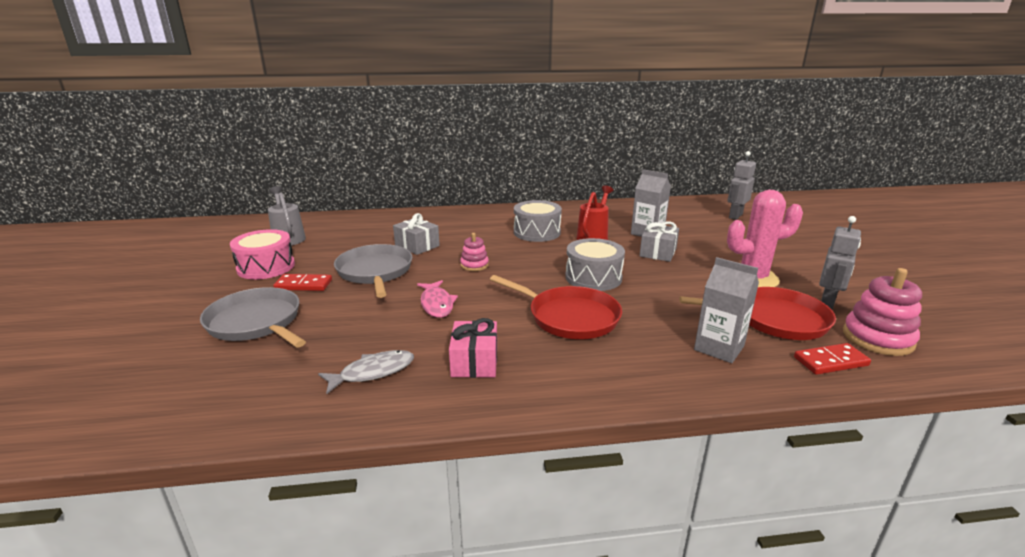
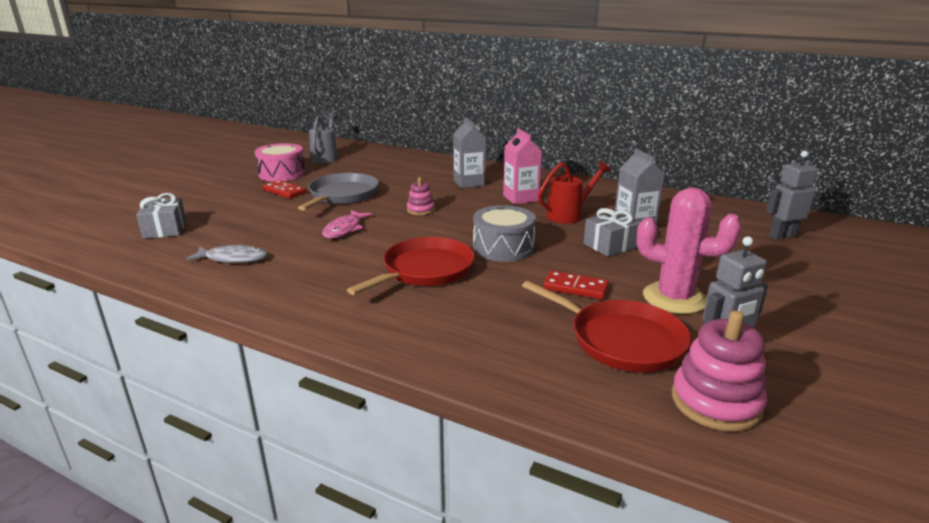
camera: 35 degrees right, 0 degrees up
grey pan [200,287,306,348] -> none
grey gift [393,213,440,255] -> grey gift moved to [136,193,186,239]
pink gift [449,318,497,378] -> none
red pan [490,275,622,339] -> red pan turned 120 degrees counterclockwise [347,237,475,295]
grey drum [514,200,562,242] -> pink carton [503,128,542,205]
grey carton [694,257,759,363] -> grey carton moved to [453,117,486,188]
red domino [794,343,871,375] -> red domino moved to [543,271,609,300]

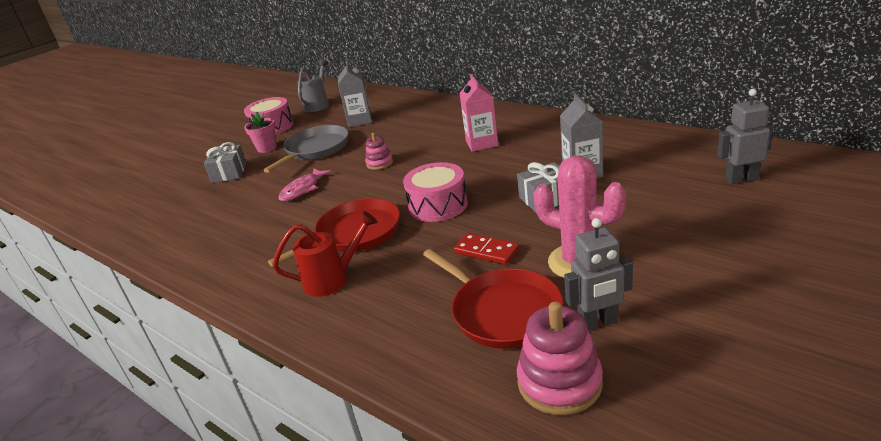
camera: 15 degrees right, 5 degrees up
grey gift [136,193,186,239] -> grey gift moved to [204,142,247,183]
grey fish [186,244,268,263] -> none
red domino [263,180,306,199] -> pink flower pot [244,112,277,153]
grey carton [453,117,486,188] -> grey carton moved to [338,60,372,127]
grey drum [473,205,536,262] -> pink drum [403,162,468,222]
red watering can [538,161,610,224] -> red watering can moved to [273,211,378,297]

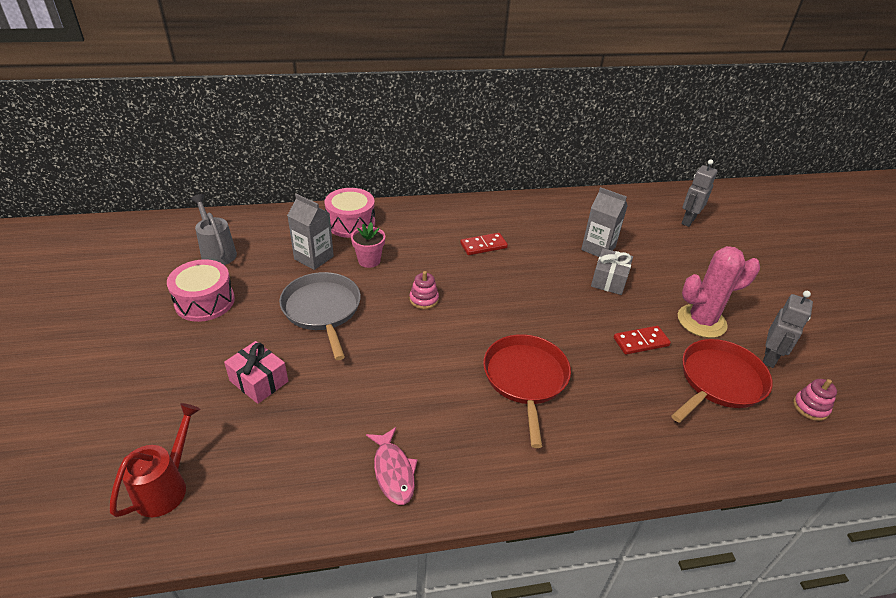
camera: 55 degrees left, 10 degrees up
grey gift [204,142,247,183] -> pink gift [224,341,288,404]
pink flower pot [244,112,277,153] -> pink flower pot moved to [351,222,385,268]
red watering can [273,211,378,297] -> red watering can moved to [110,403,201,517]
pink fish [278,168,332,201] -> pink fish moved to [366,427,418,505]
pink drum [403,162,468,222] -> pink drum moved to [324,188,375,238]
red pan [423,249,563,349] -> red pan turned 45 degrees counterclockwise [671,339,773,423]
pink carton [459,74,498,152] -> red domino [460,233,508,255]
pink stacking toy [517,302,603,415] -> pink stacking toy [793,379,837,421], size x0.58

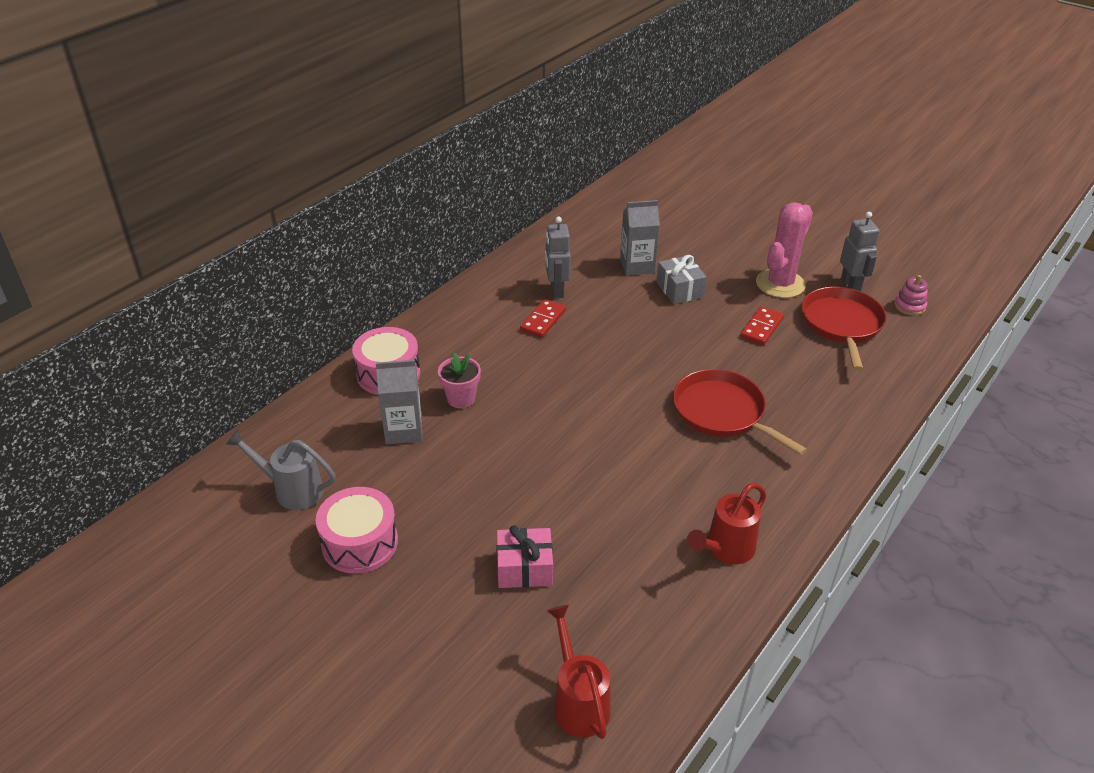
camera: 40 degrees left, 0 degrees up
grey pan [279,272,361,360] -> none
pink fish [366,427,418,505] -> red watering can [687,483,766,564]
pink stacking toy [410,271,439,309] -> none
grey robot [681,159,717,227] -> grey robot moved to [545,217,571,298]

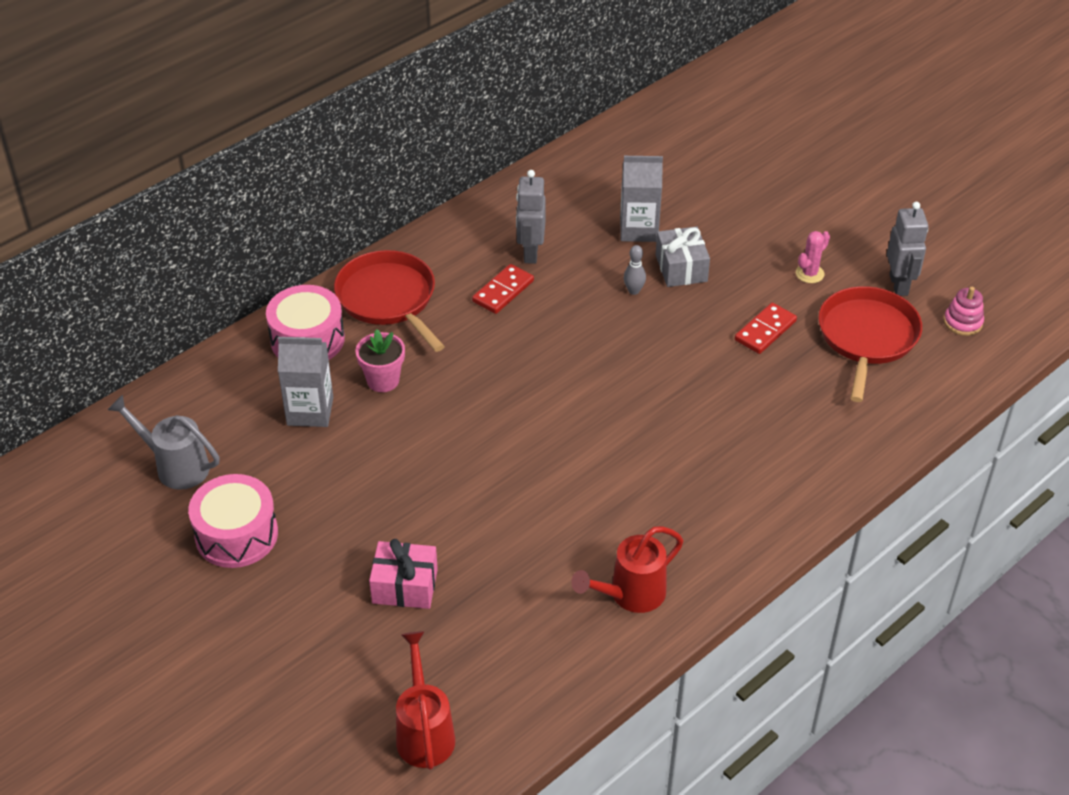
camera: 10 degrees right, 5 degrees up
red pan [673,369,807,455] -> red pan moved to [334,250,445,352]
pink cactus [756,202,813,298] -> pink cactus [796,231,830,283], size x0.47
none -> grey bowling pin [624,245,646,295]

